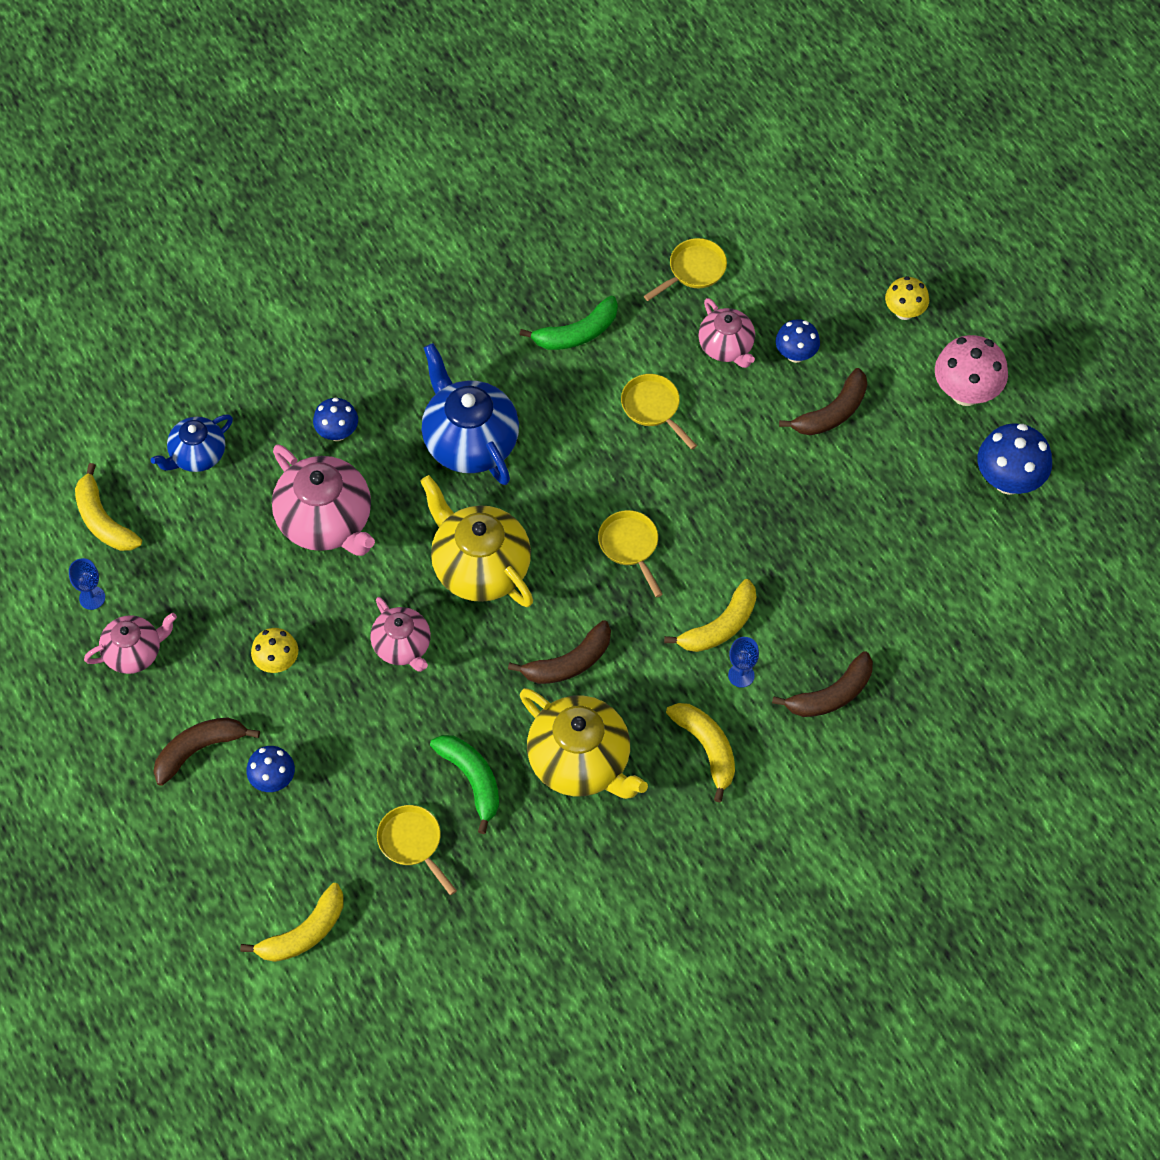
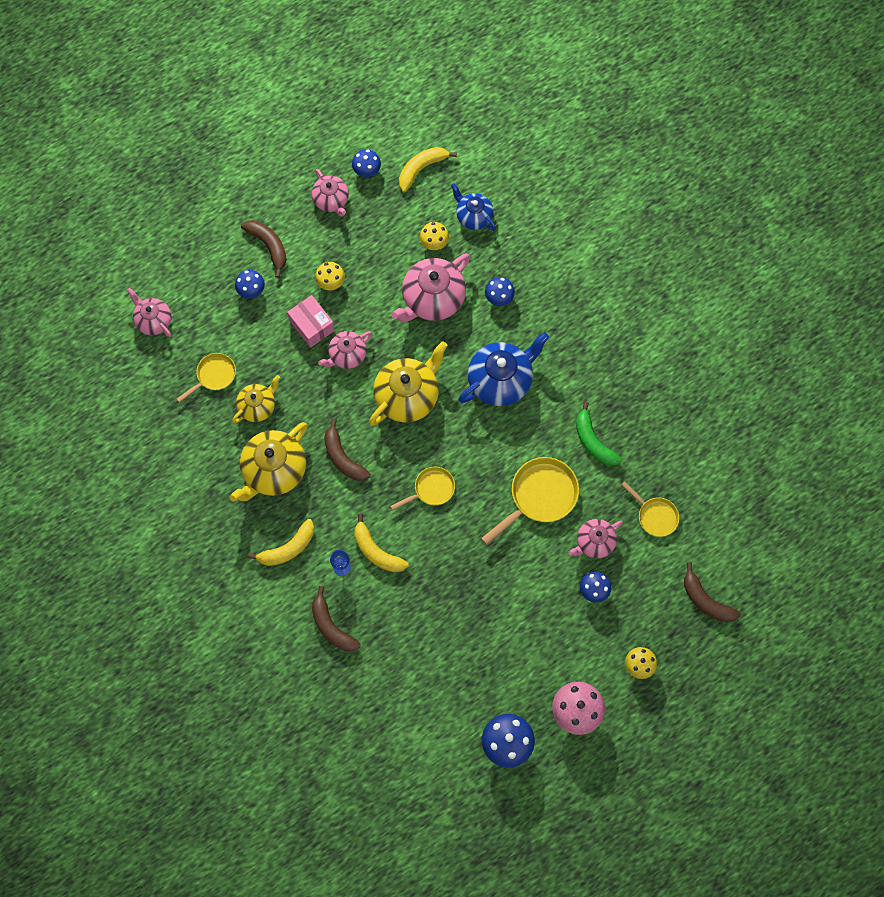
camera: 85 degrees right, 10 degrees up
blue goblet [69,558,105,610] -> blue mushroom [352,149,381,177]
yellow banana [240,883,343,962] -> pink teapot [127,288,172,337]
green banana [430,735,499,834] -> yellow teapot [232,375,280,423]
yellow pan [621,374,697,450] -> yellow pan [481,457,579,545], size x1.67
brown banana [779,368,867,435] -> brown banana moved to [684,562,741,622]
none -> pink box [287,295,335,348]
none -> yellow mushroom [420,222,449,250]

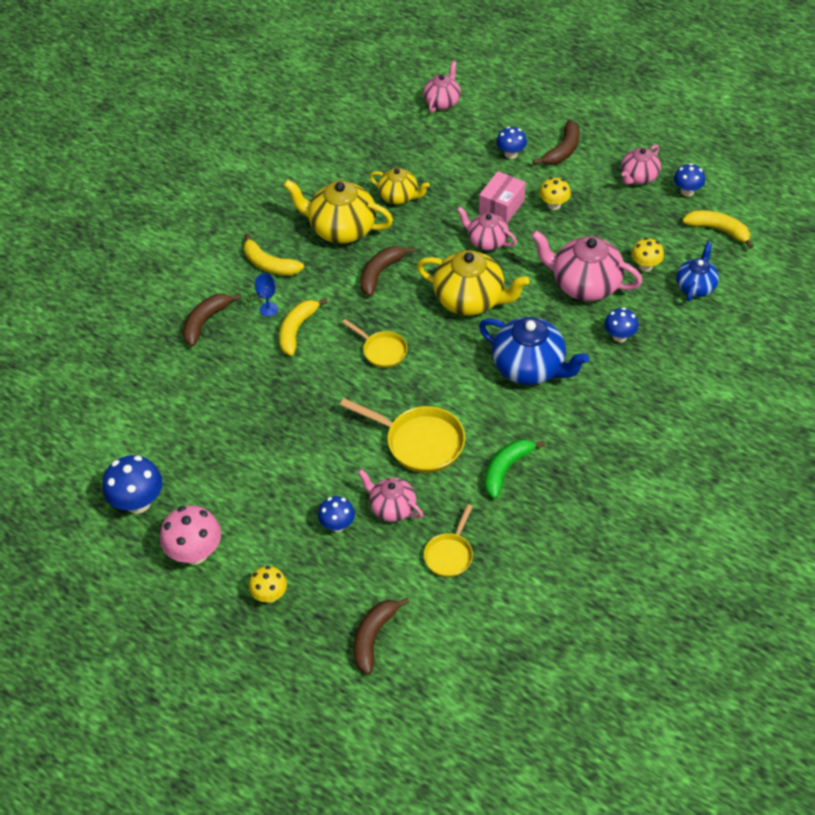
camera: 70 degrees right, 20 degrees down
yellow pan [177,353,236,403] -> none

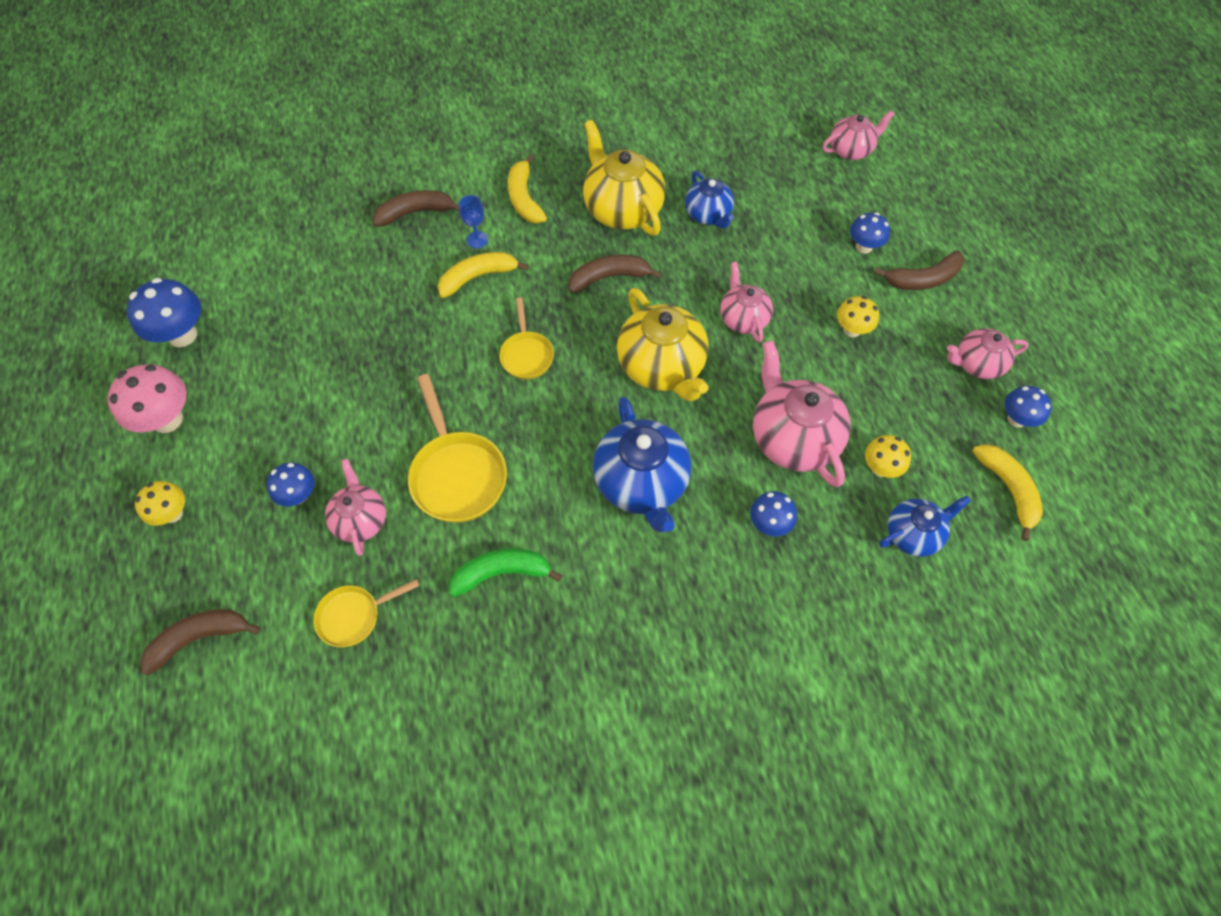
camera: 40 degrees right, 10 degrees up
yellow teapot [369,168,430,204] -> blue teapot [685,171,734,229]
pink box [479,171,526,223] -> none

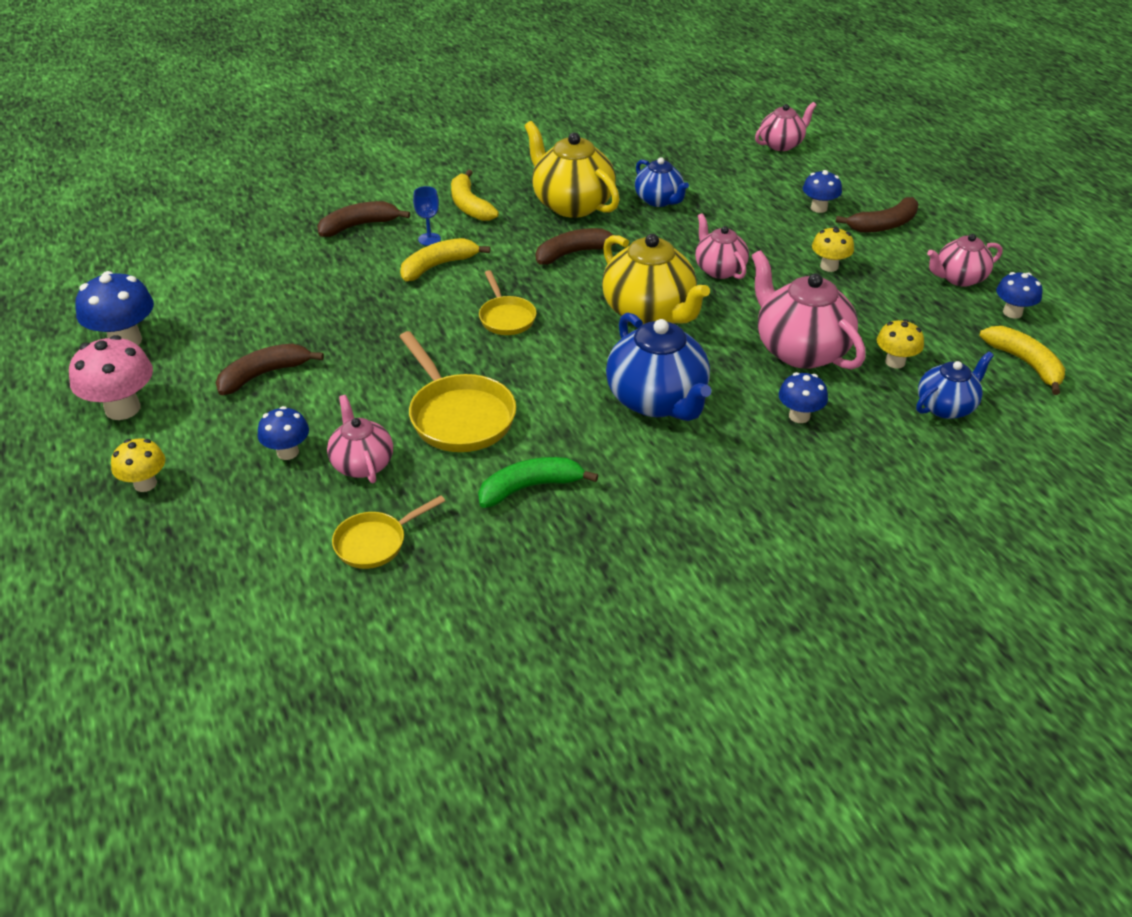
camera: 10 degrees left, 20 degrees down
brown banana [140,609,261,675] -> brown banana moved to [216,344,324,395]

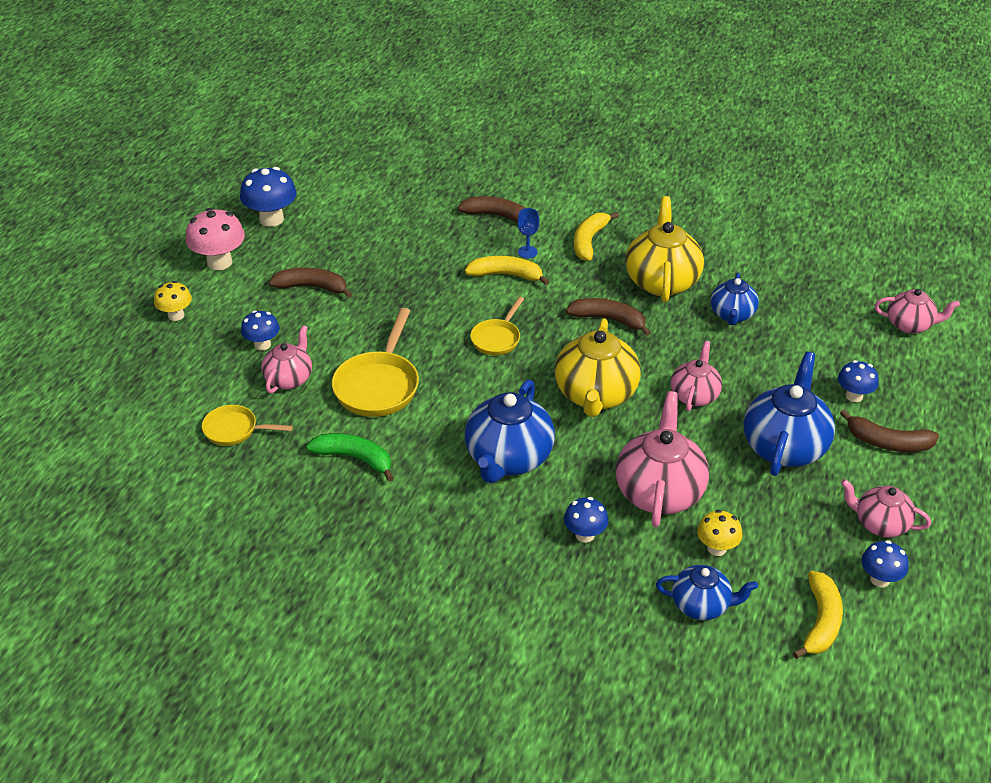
camera: 45 degrees right, 0 degrees up
yellow mushroom [812,226,854,272] -> blue teapot [743,351,835,476]

